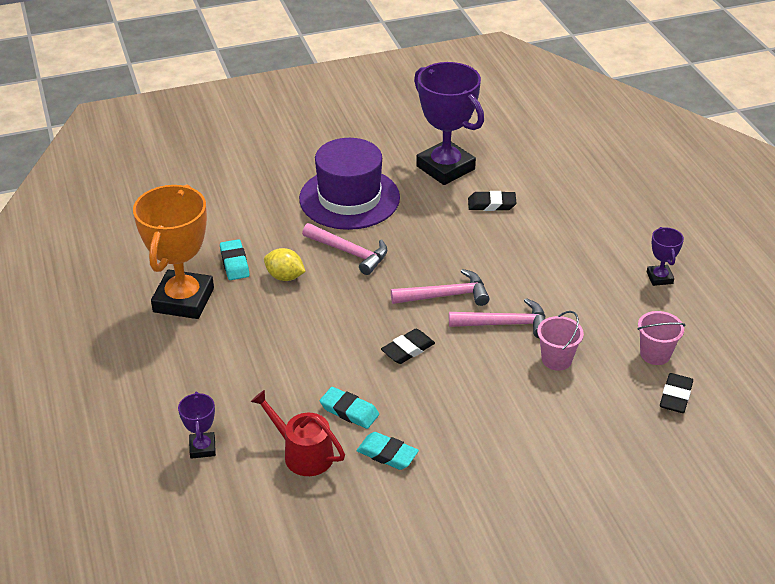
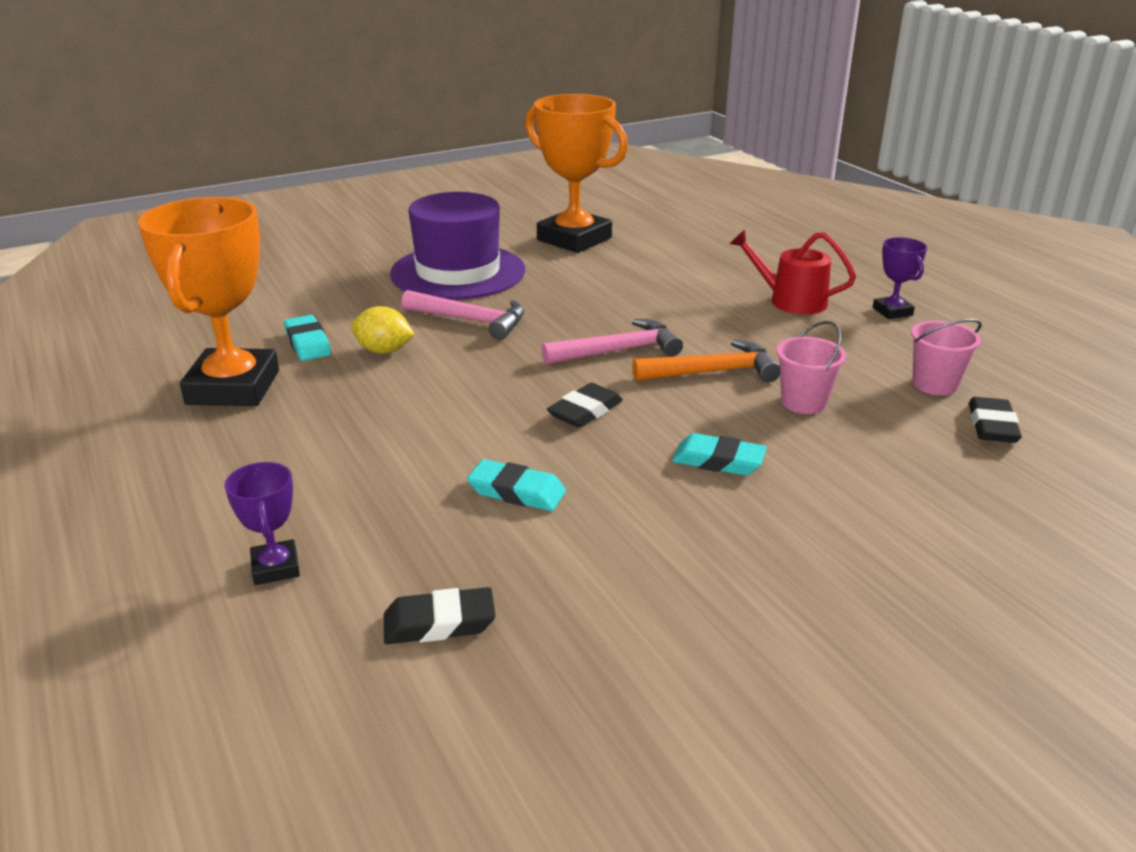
camera: 10 degrees left, 10 degrees down
red watering can [251,390,345,476] -> red watering can moved to [730,230,856,314]
turquoise eraser [356,432,419,470] -> turquoise eraser moved to [672,433,767,476]
purple trophy [414,62,484,185] -> orange trophy [525,94,628,253]
pink hammer [449,298,546,338] -> orange hammer [632,339,780,382]
black eraser [468,191,516,211] -> black eraser moved to [384,587,496,644]

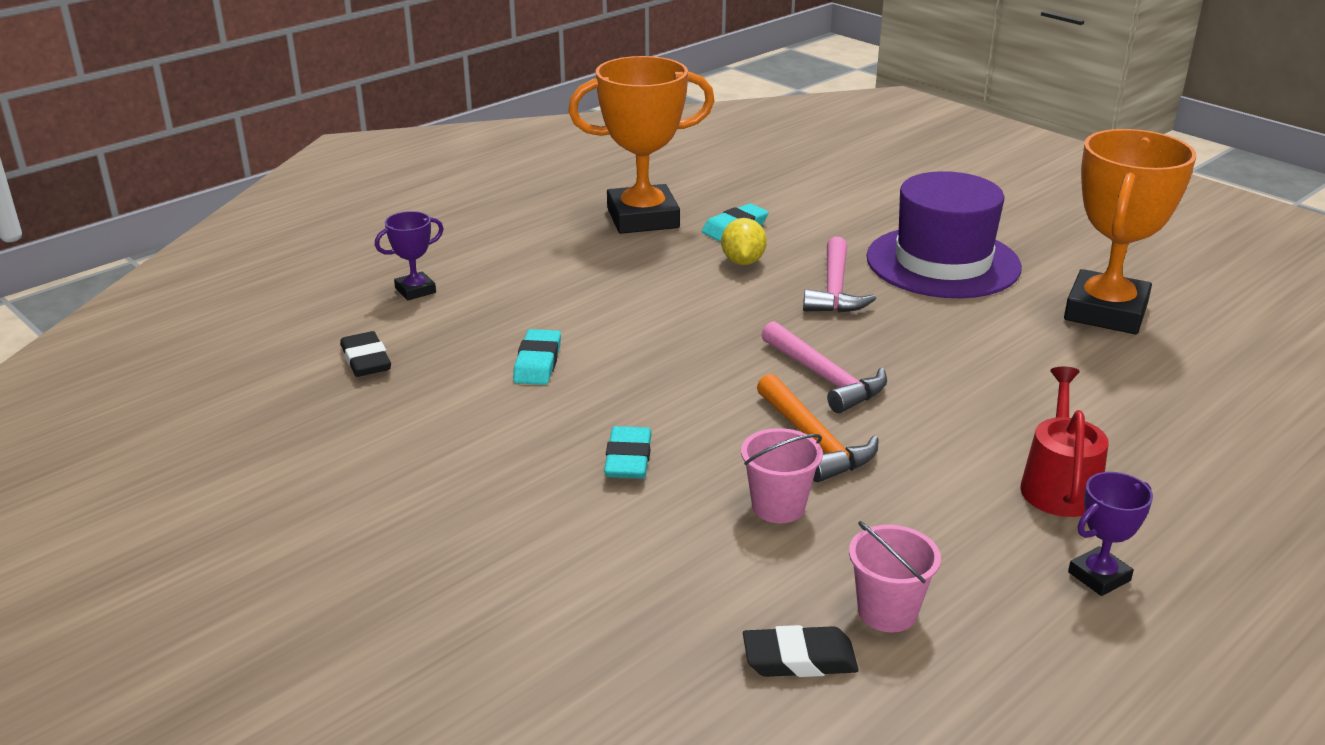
camera: 75 degrees right, 0 degrees up
black eraser [547,383,623,428] -> none

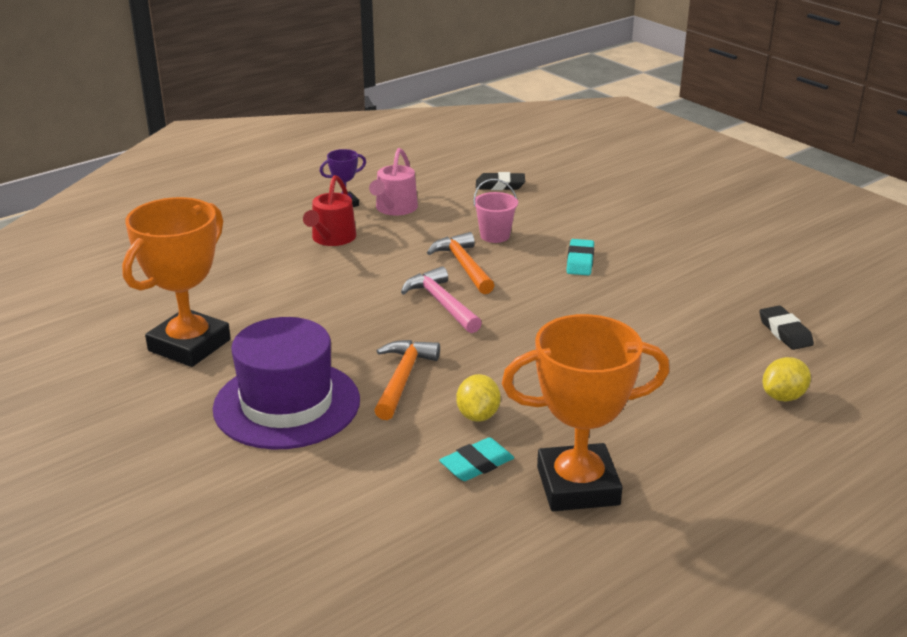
camera: 175 degrees left, 0 degrees up
purple trophy [375,211,444,300] -> yellow lemon [762,357,811,401]
turquoise eraser [513,329,561,385] -> none
pink hammer [803,237,876,313] -> orange hammer [374,340,440,420]
pink bucket [849,521,941,632] -> none
none -> pink watering can [369,148,418,215]

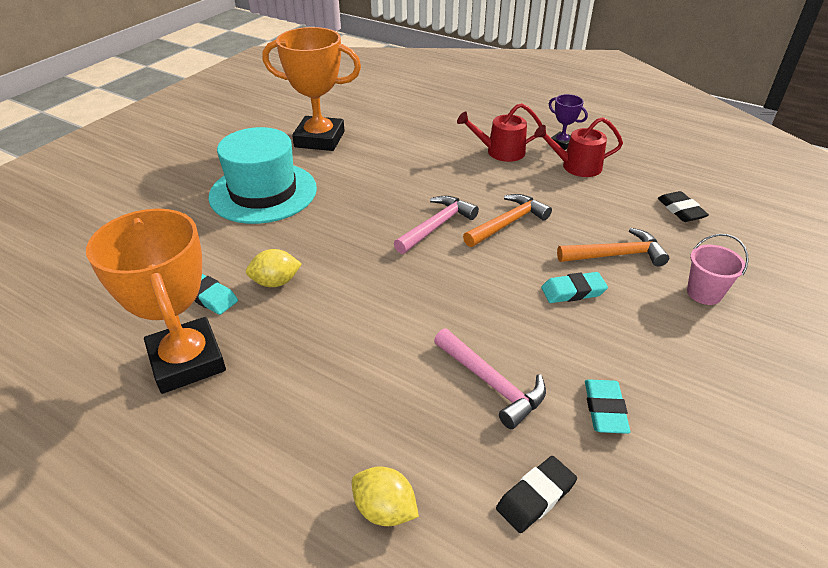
camera: 70 degrees right, 10 degrees up
purple hat [213,317,360,450] -> turquoise hat [208,127,317,224]
pink watering can [369,148,418,215] -> red watering can [534,117,623,177]
orange hammer [374,340,440,420] -> orange hammer moved to [557,228,669,266]
pink bucket [473,179,518,243] -> pink bucket moved to [687,234,749,305]
none -> pink hammer [434,329,546,429]
none -> turquoise eraser [585,380,630,434]

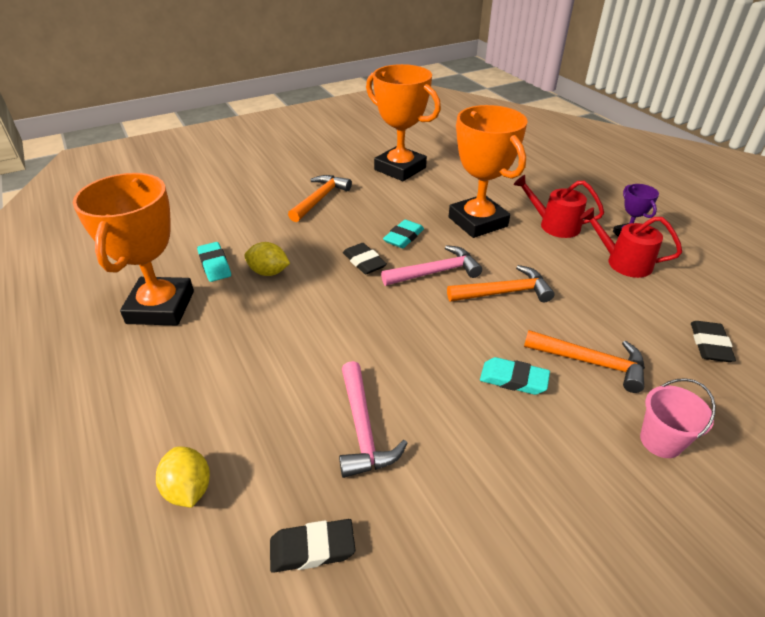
camera: 30 degrees right, 0 degrees up
turquoise hat [208,127,317,224] -> orange hammer [288,175,352,222]
turquoise eraser [585,380,630,434] -> turquoise eraser moved to [383,220,424,248]
none -> black eraser [343,243,387,274]
none -> orange trophy [448,105,528,238]

